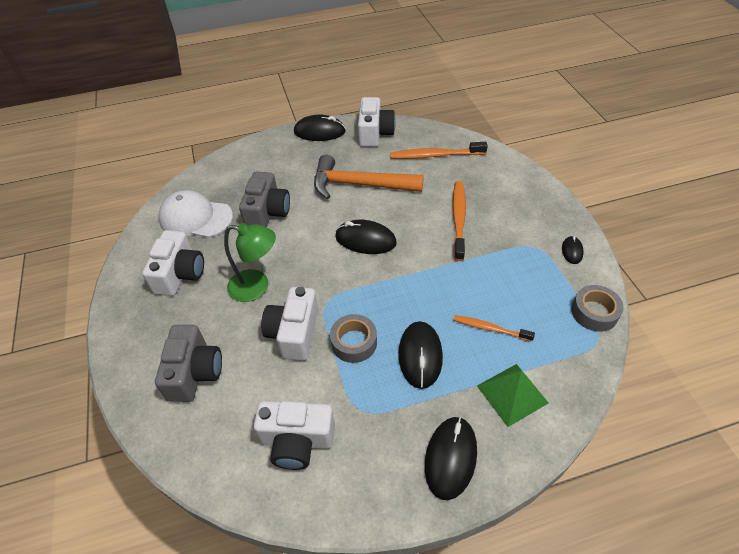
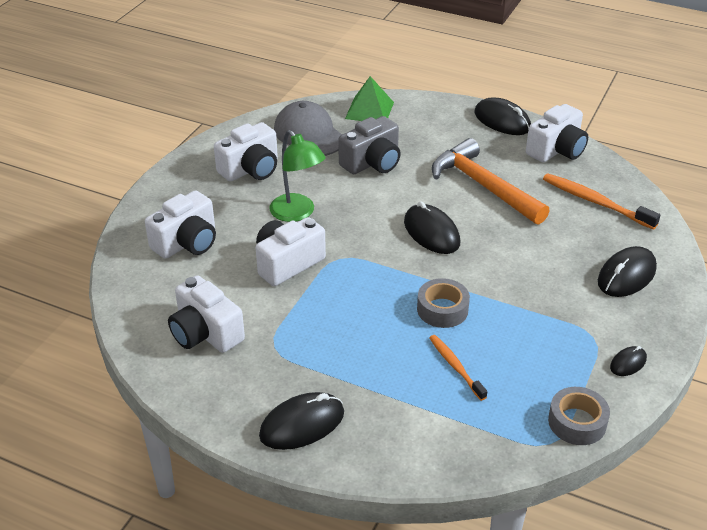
camera: 40 degrees right, 10 degrees down
grey camera [155,325,222,402] -> white camera [145,190,216,259]
white cap [158,190,233,238] -> grey cap [274,101,342,156]
grey tape [330,314,377,363] -> grey tape moved to [417,278,470,328]
black mouse [398,321,443,389] -> black mouse moved to [598,246,657,297]
orange toothbrush [452,181,466,261] -> none
green pyramid [477,364,549,427] -> green pyramid moved to [345,76,394,121]

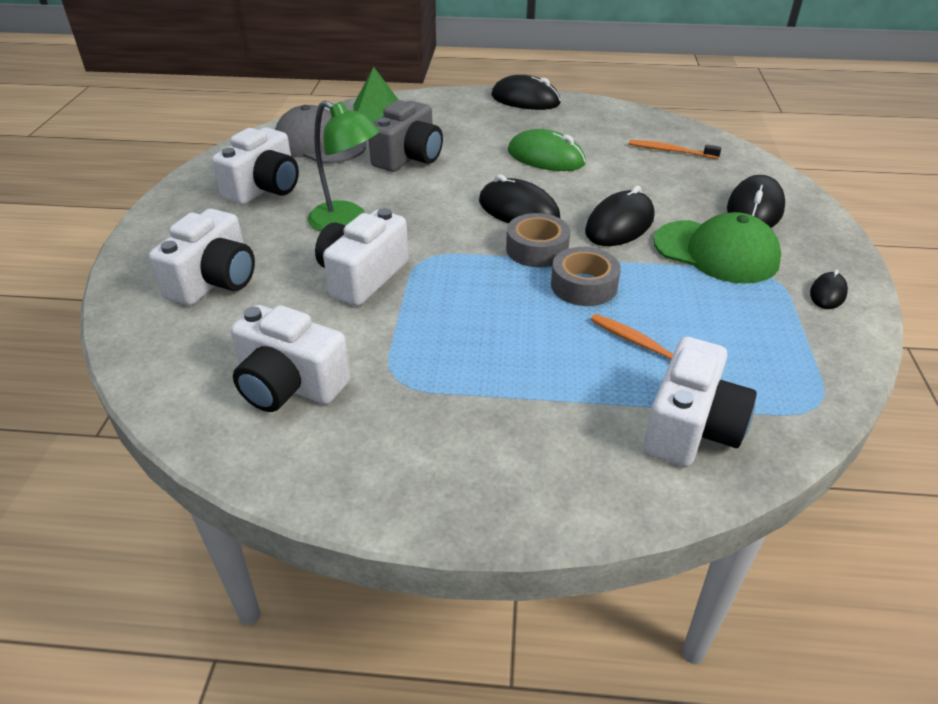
camera: 20 degrees left, 0 degrees up
black mouse [259,392,344,450] -> black mouse moved to [585,185,654,246]
orange hammer [432,138,550,225] -> green mouse [508,129,586,171]
white camera [526,104,588,162] -> white camera moved to [643,337,757,467]
orange toothbrush [543,173,661,230] -> orange toothbrush [629,140,722,159], size x0.63
grey tape [548,387,610,445] -> grey tape moved to [506,213,570,267]
none -> green cap [653,212,781,283]

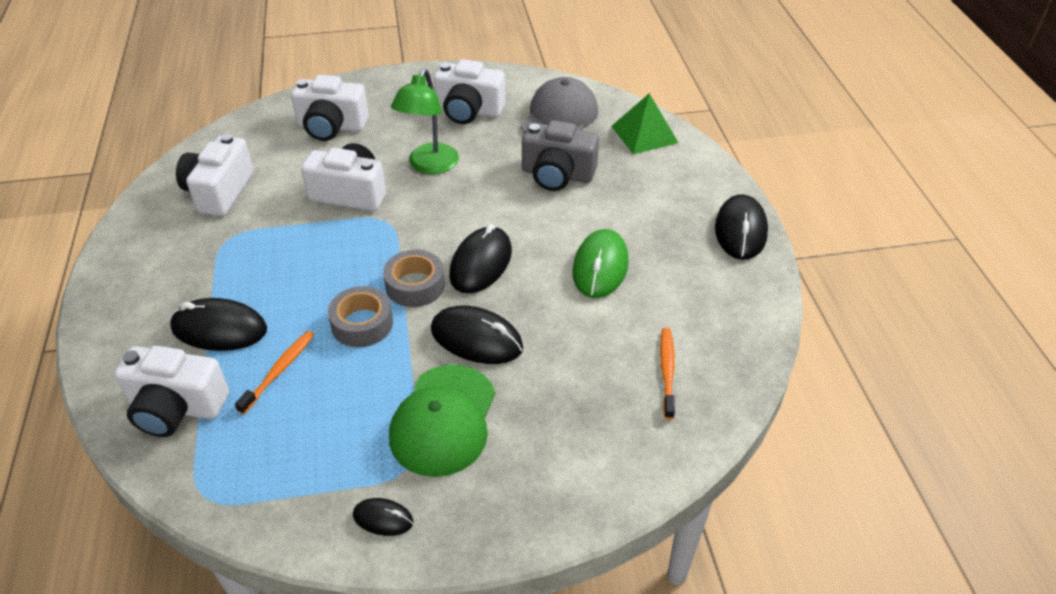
camera: 75 degrees right, 5 degrees up
black mouse [727,175,785,228] -> black mouse moved to [170,298,267,351]

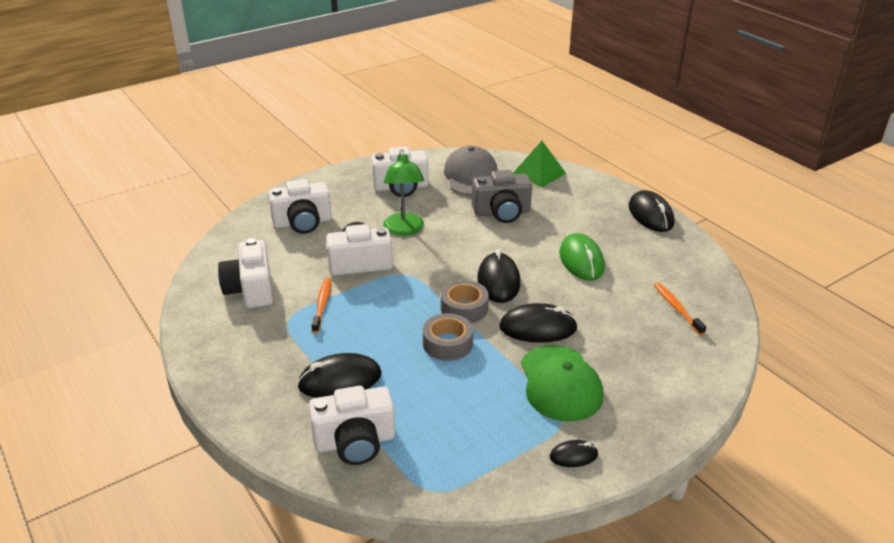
camera: 25 degrees left, 10 degrees down
orange toothbrush [235,331,314,414] -> orange toothbrush moved to [311,278,331,333]

